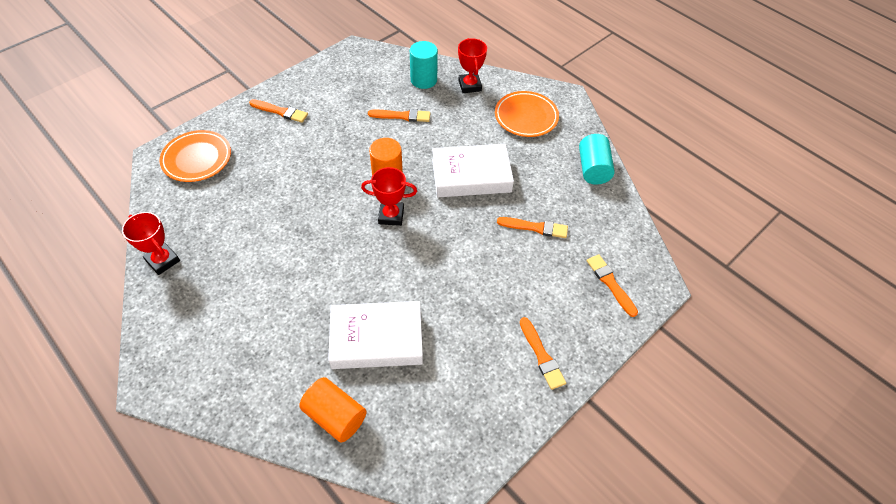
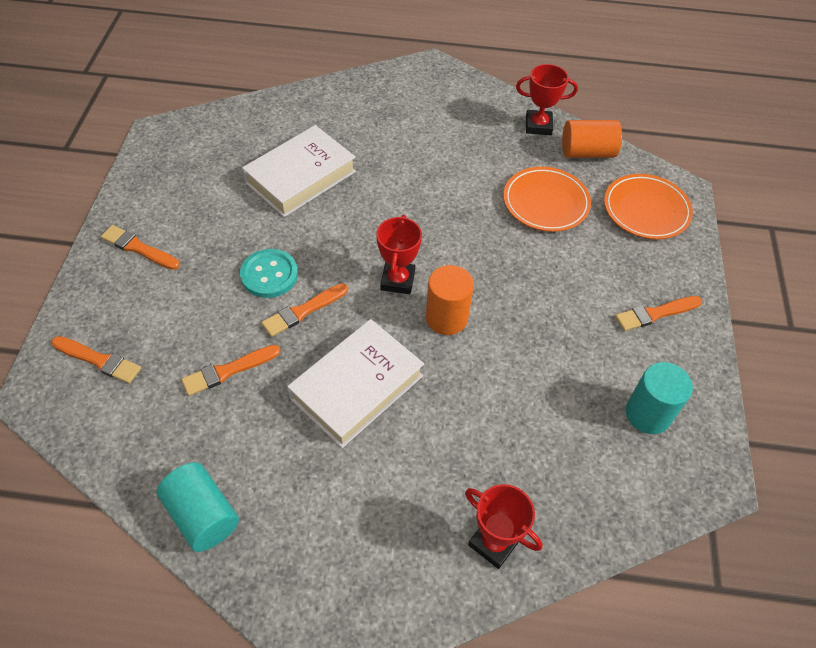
camera: 140 degrees right, 0 degrees up
orange cylinder [299,377,367,443] -> orange cylinder moved to [562,120,622,158]
red trophy [361,167,417,226] -> red trophy turned 45 degrees counterclockwise [376,215,422,294]
orange brush [368,109,430,122] -> orange brush moved to [262,283,348,337]
turquoise cylinder [410,41,438,89] -> turquoise cylinder moved to [626,362,693,434]
orange plate [495,91,559,137] -> orange plate moved to [503,167,591,232]
none -> turquoise button [240,249,298,298]

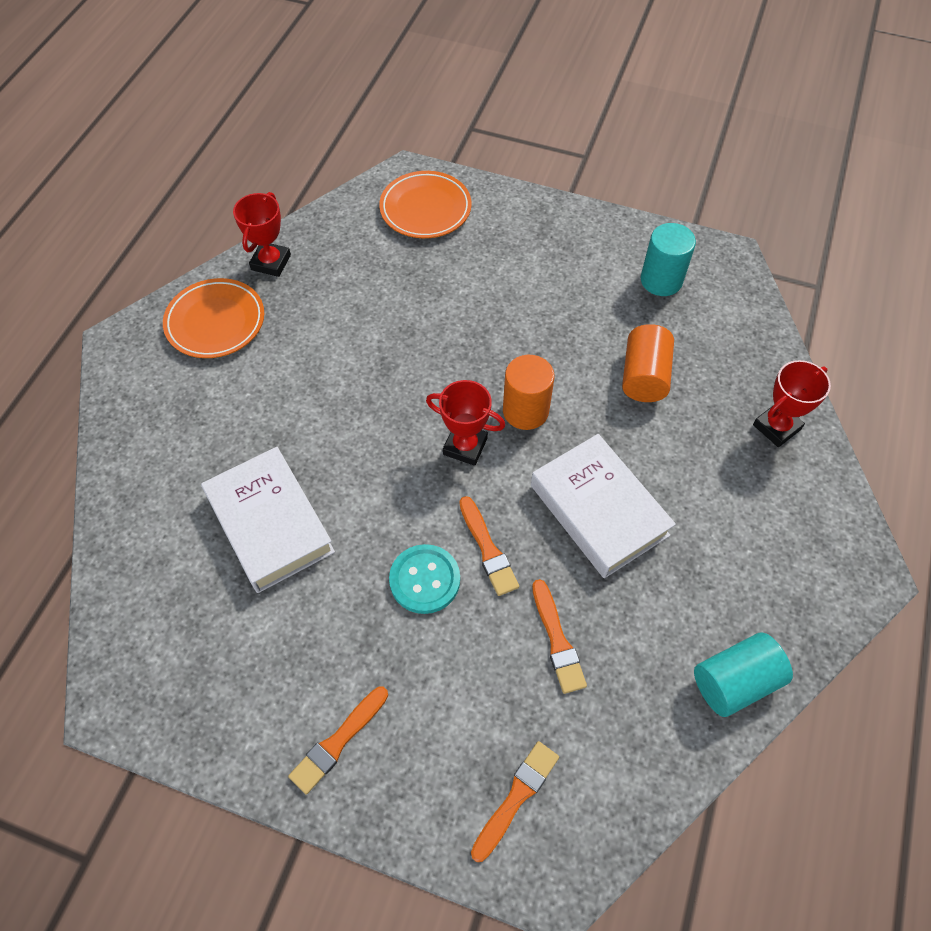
camera: 75 degrees left, 5 degrees up
orange plate [503,167,591,232] -> orange plate moved to [163,278,264,358]
orange cylinder [562,120,622,158] -> orange cylinder moved to [622,324,674,402]
orange brush [615,296,702,331] -> none

